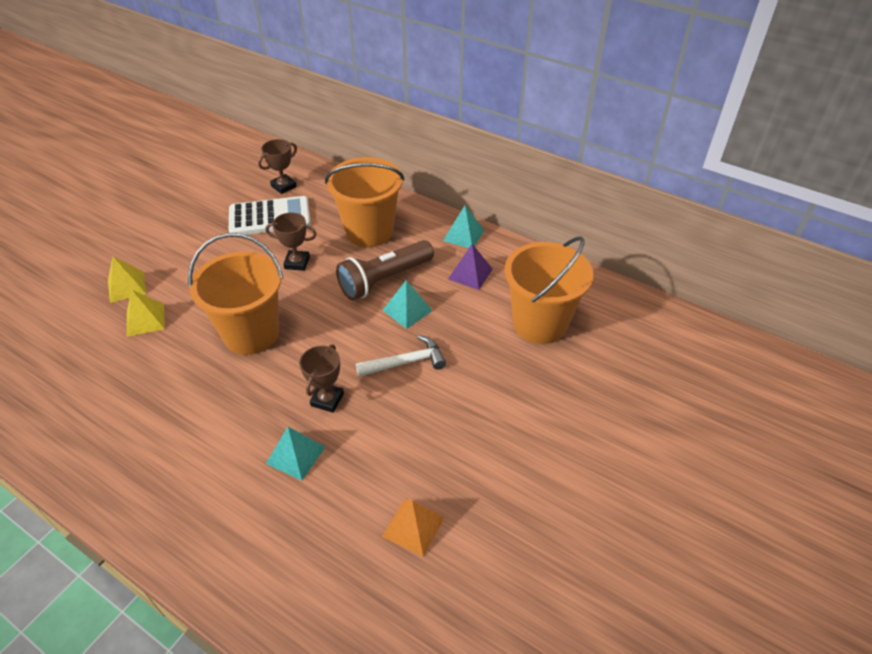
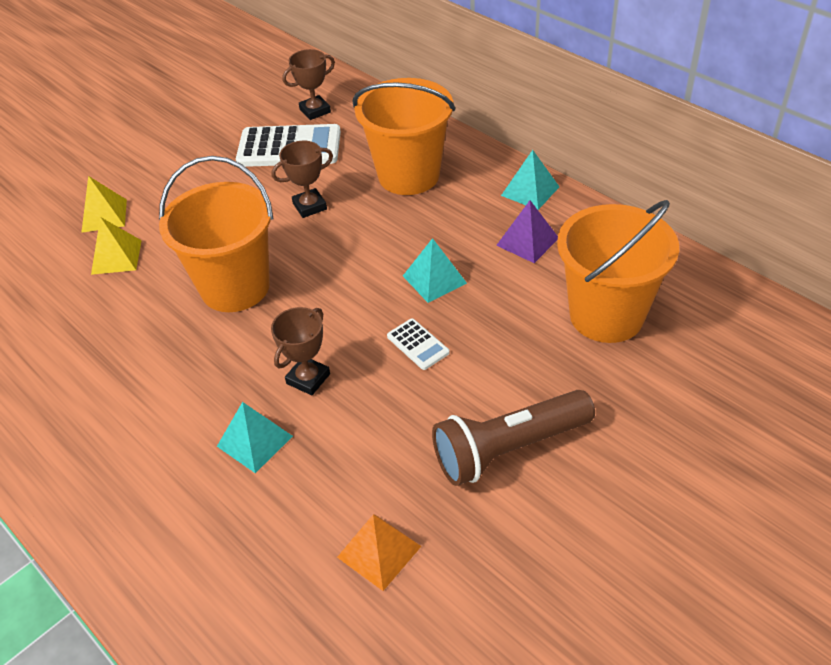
camera: 15 degrees right, 0 degrees up
brown trophy [266,213,316,271] -> brown trophy turned 45 degrees counterclockwise [272,141,333,218]
brown flashlight [336,240,434,300] -> brown flashlight moved to [432,390,595,486]
white hammer [356,335,446,377] -> white calculator [387,319,450,370]

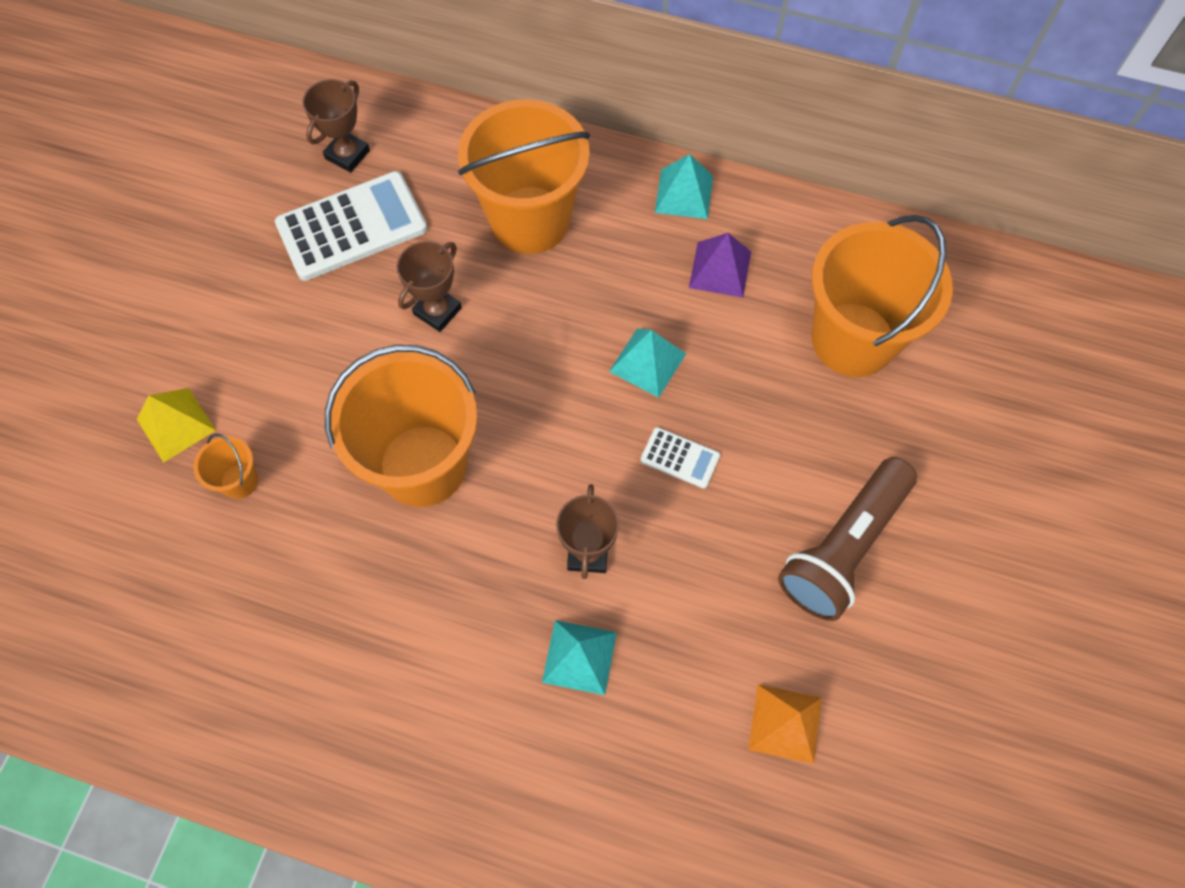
camera: 30 degrees left, 20 degrees up
yellow pyramid [91,217,142,275] -> orange bucket [194,433,258,499]

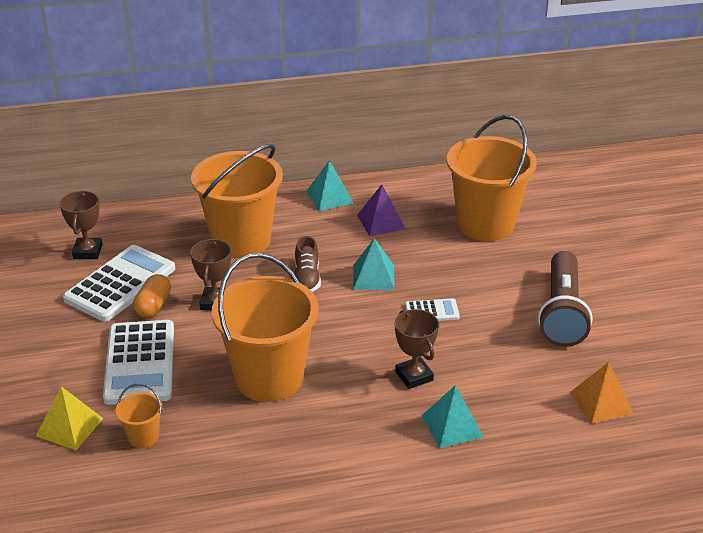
camera: 30 degrees left, 30 degrees down
none -> white calculator [103,320,174,405]
none -> orange capsule [133,274,171,318]
none -> brown shoe [294,236,321,292]

